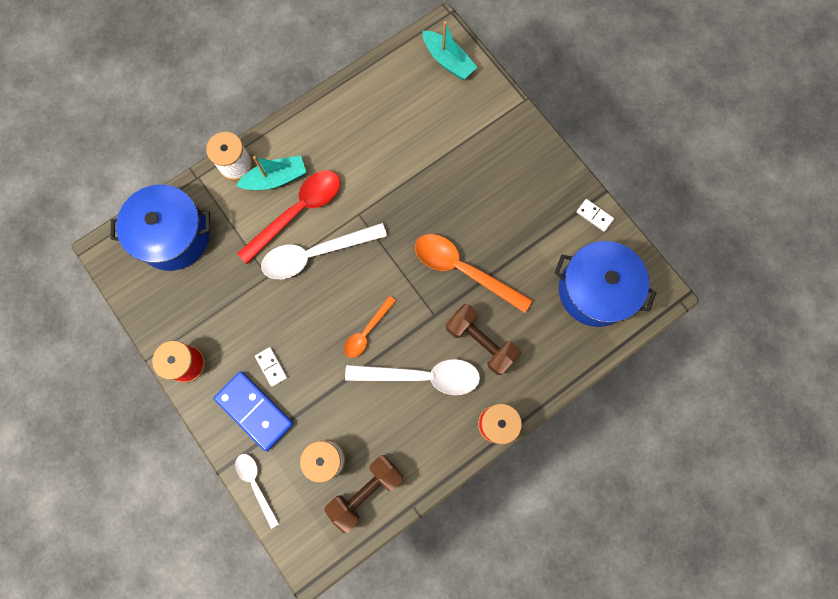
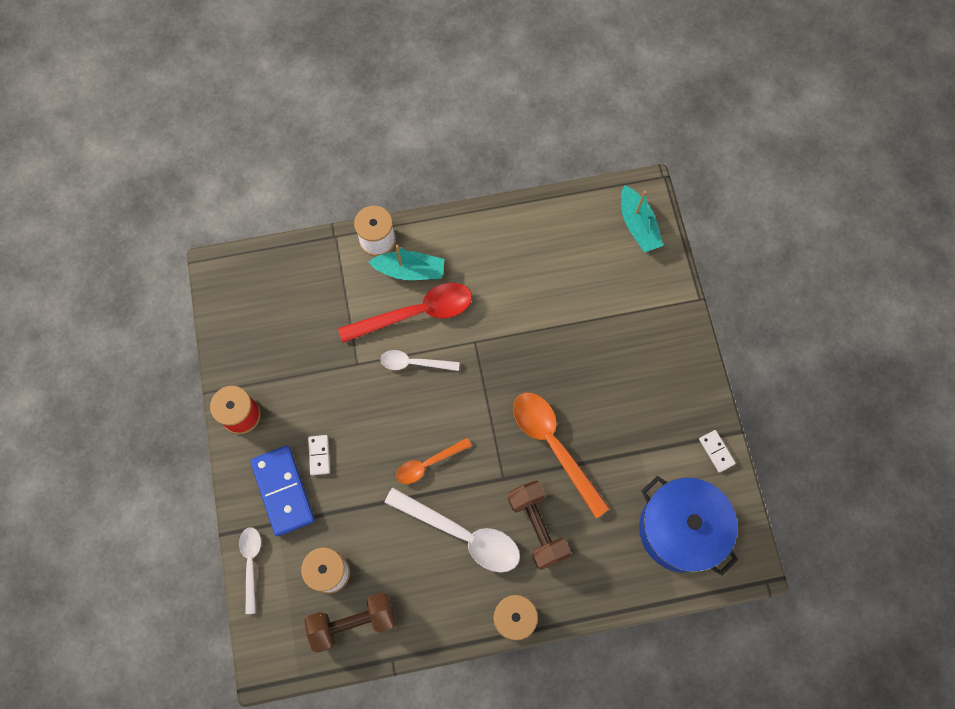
camera: 25 degrees right, 5 degrees down
blue pot [111,185,210,271] -> none
white spoon [261,223,387,279] -> white spoon [380,350,460,371], size x0.57

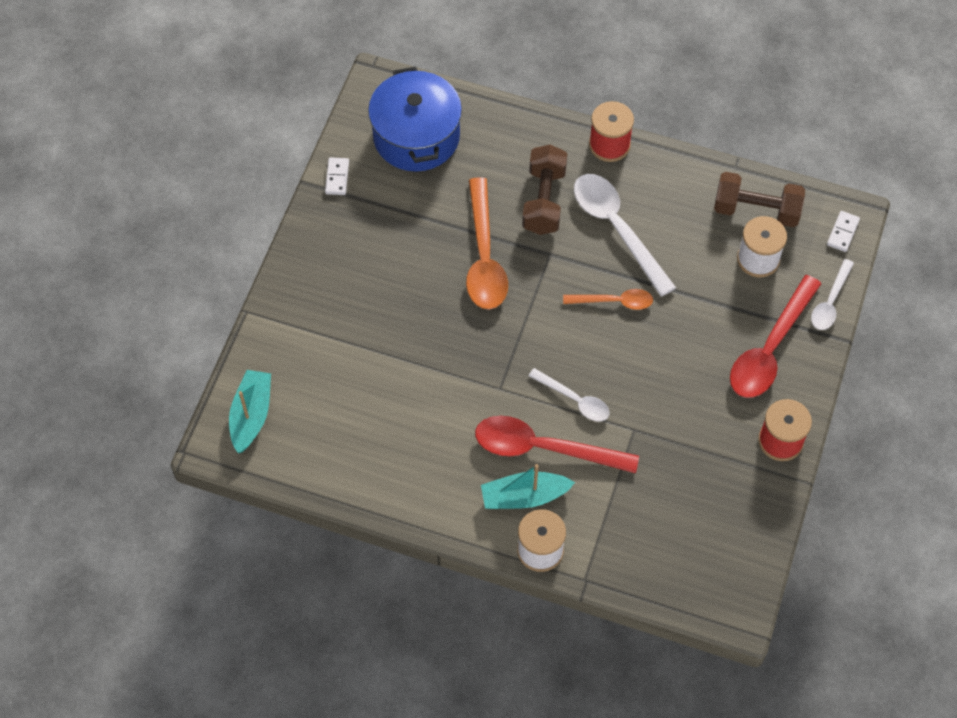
camera: 150 degrees left, 10 degrees down
blue domino [250,446,315,536] -> red spoon [730,275,821,398]
white domino [308,435,330,476] -> white domino moved to [827,211,860,252]
turquoise boat [368,245,444,280] -> turquoise boat turned 45 degrees counterclockwise [481,464,575,509]

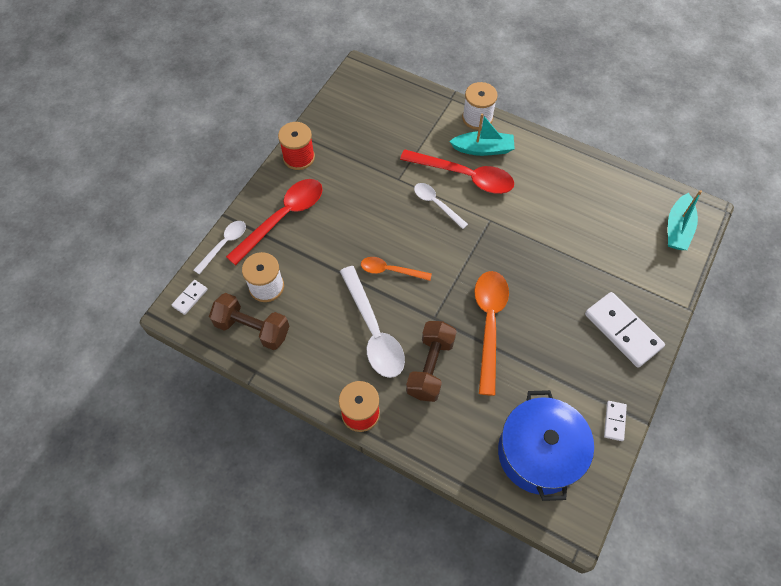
camera: 170 degrees left, 0 degrees up
none -> white domino [585,292,665,368]

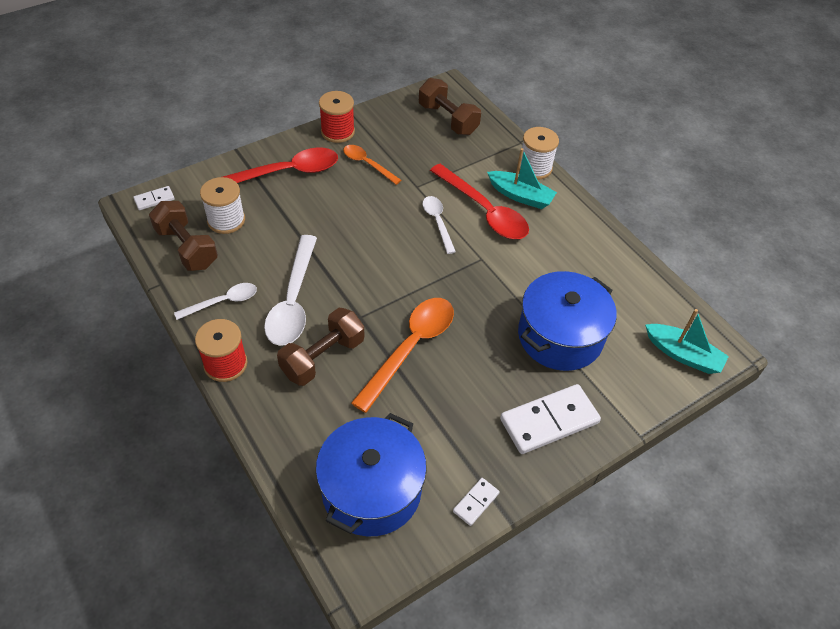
camera: 25 degrees right, 10 degrees down
white spoon [194,221,246,275] -> white spoon moved to [174,283,257,320]
orange spoon [361,257,432,281] -> orange spoon moved to [343,145,401,185]
white domino [585,292,665,368] -> white domino turned 75 degrees clockwise [500,384,601,454]
turquoise boat [668,190,702,250] -> turquoise boat turned 105 degrees counterclockwise [645,309,729,374]
none -> brown dumbbell [419,78,481,135]
none -> blue pot [518,271,617,371]

